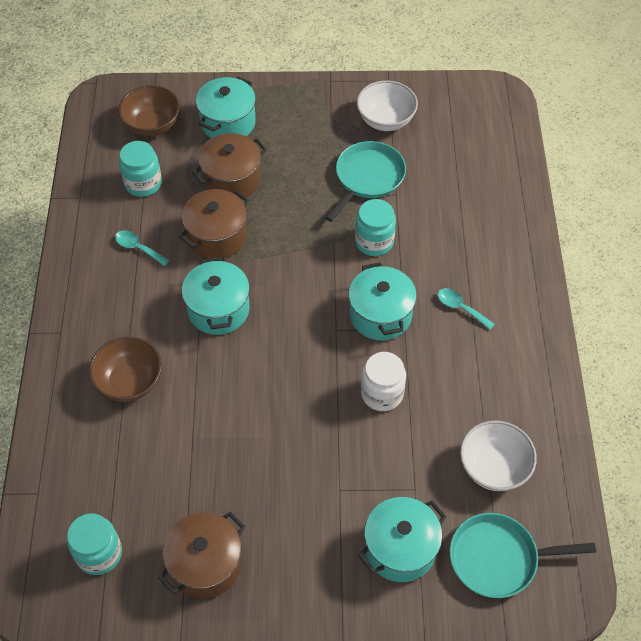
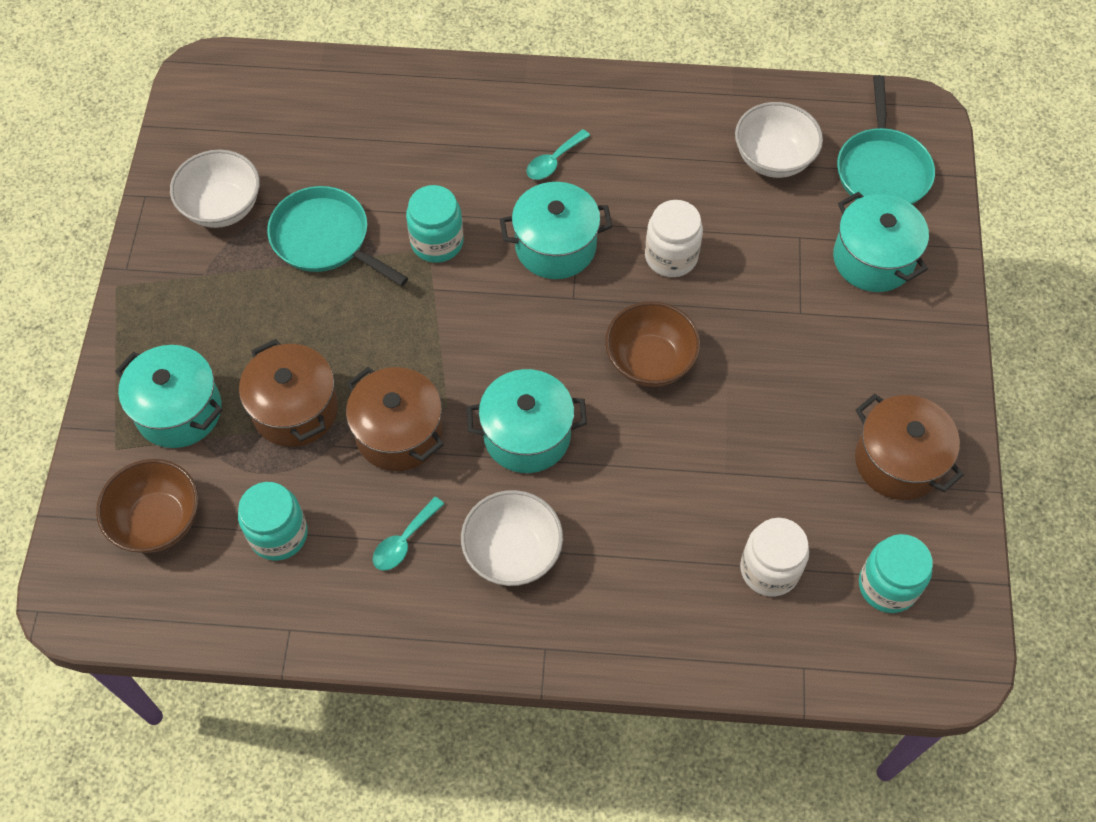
camera: 85 degrees left, 5 degrees up
brown bowl [89,337,162,402] -> brown bowl moved to [605,301,701,387]
none -> white bowl [461,490,563,586]
none -> white jar [740,518,809,596]

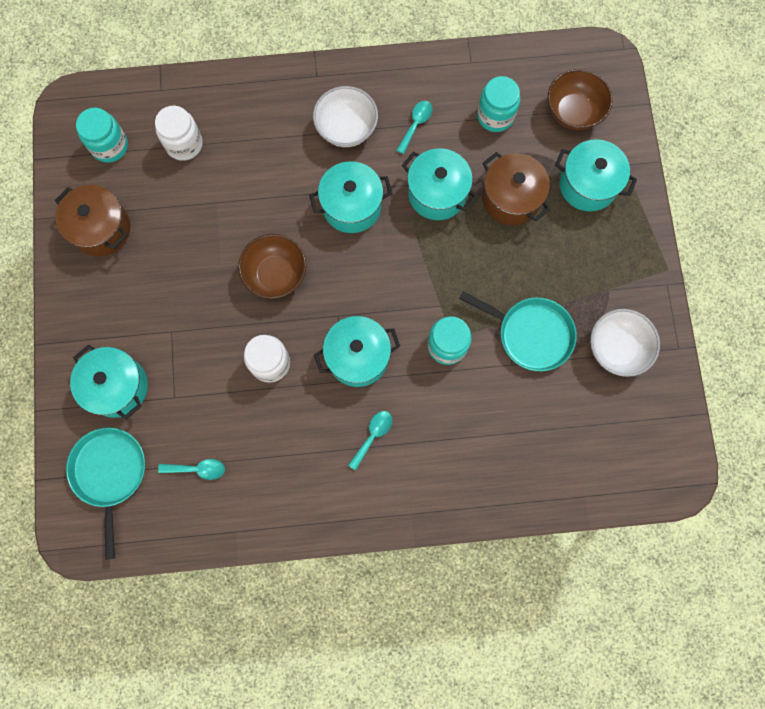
camera: 170 degrees right, 15 degrees up
brown pot [346,367,444,471] -> turquoise pot [402,148,478,220]
white bowl [735,102,823,178] -> turquoise spoon [158,459,225,480]

